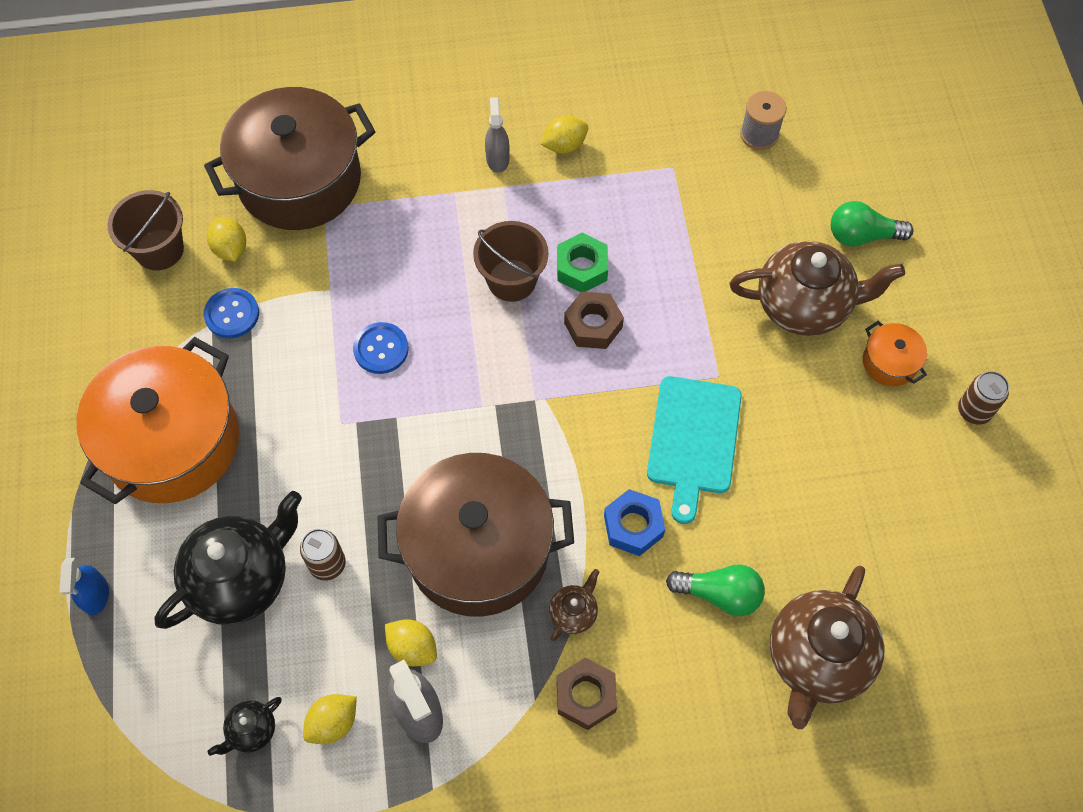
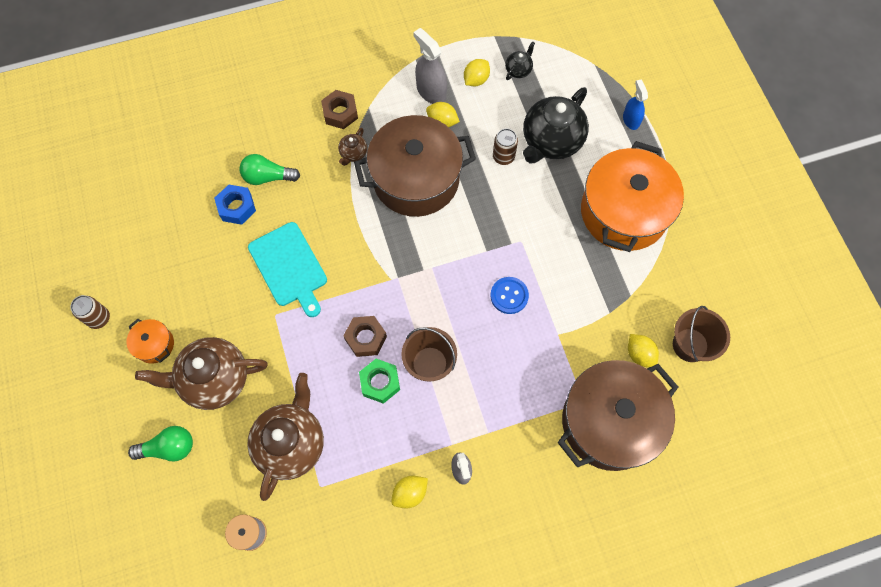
camera: 170 degrees right, 5 degrees up
blue button [204,288,259,338] -> none
blue nut [604,489,665,556] -> blue nut moved to [214,185,256,225]
turquoise cutting board [647,376,742,524] -> turquoise cutting board turned 150 degrees clockwise [248,222,327,317]
brown teapot [770,566,884,729] -> brown teapot moved to [247,373,324,501]

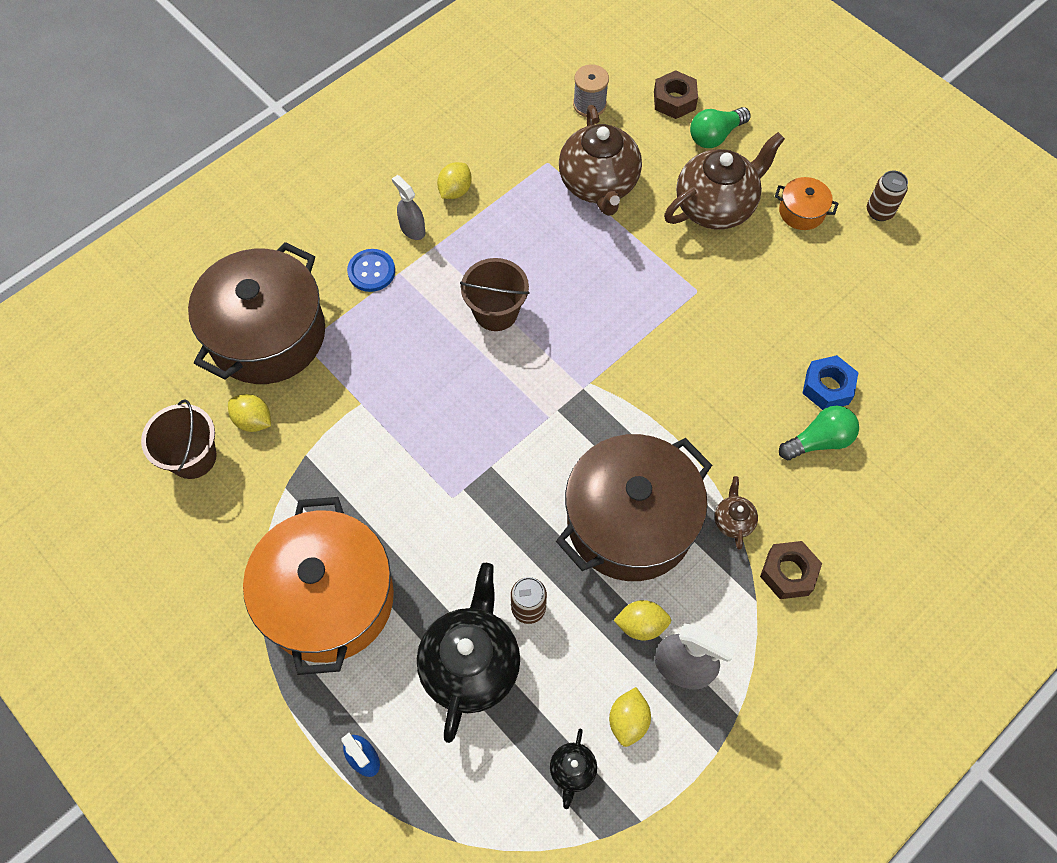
camera: 155 degrees right, 5 degrees down
turquoise cutting board [248,222,327,317] -> none
brown nut [343,316,387,357] -> brown nut moved to [654,70,698,119]
green nut [359,359,400,404] -> none
blue button [490,277,529,314] -> blue button moved to [347,249,395,292]

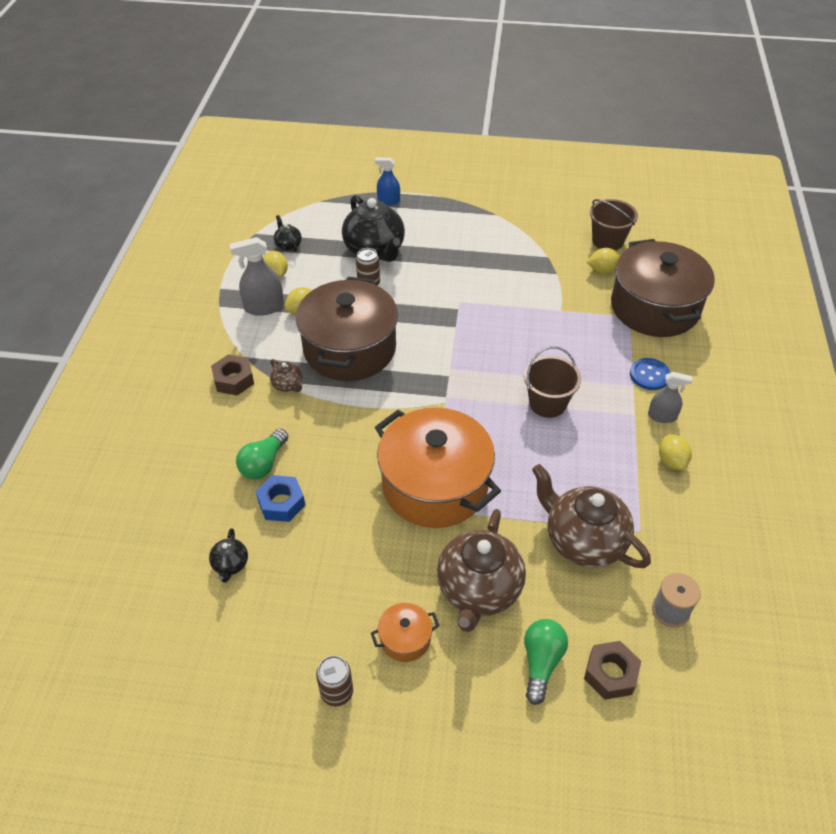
camera: 140 degrees right, 15 degrees down
orange pot [243,497,394,675] -> orange pot moved to [375,407,501,528]
none -> black teapot [209,528,248,582]

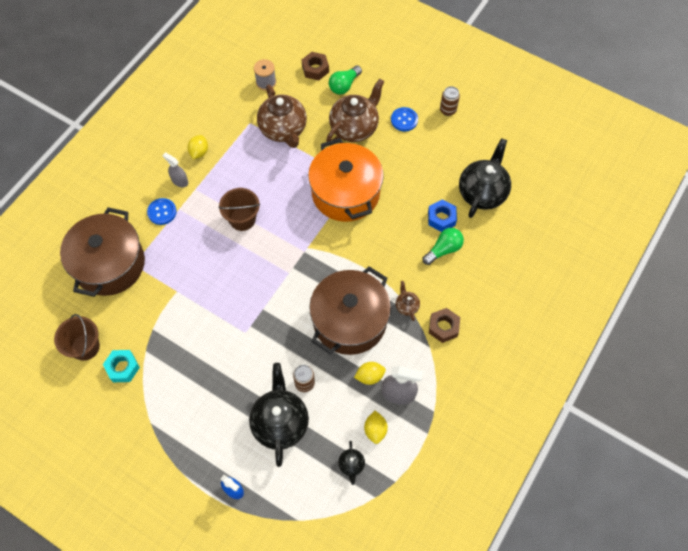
camera: 155 degrees left, 15 degrees up
black teapot [209,528,248,582] -> black teapot [459,138,511,218], size x2.23
orange pot [371,603,440,662] -> blue button [391,107,418,132]
yellow lemon [587,248,620,273] -> none
none -> turquoise nut [103,350,140,382]

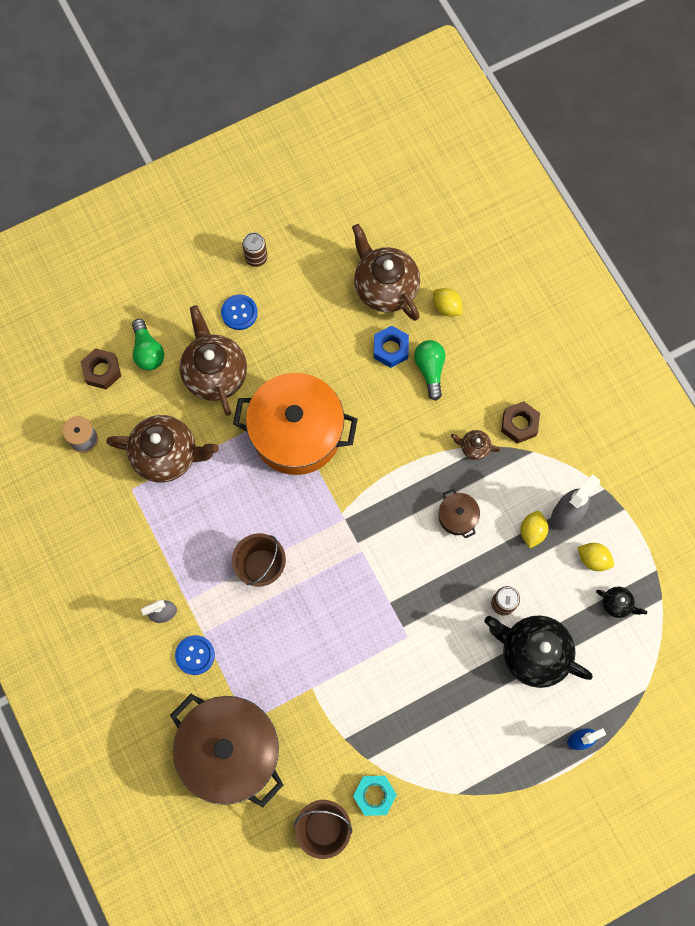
camera: 60 degrees left, 10 degrees up
yellow lemon [188,135,208,159] -> yellow lemon moved to [433,288,462,316]
brown pot [309,266,391,355] -> brown pot [439,489,480,538], size x0.42
black teapot [459,138,511,218] -> brown teapot [352,224,420,321]

